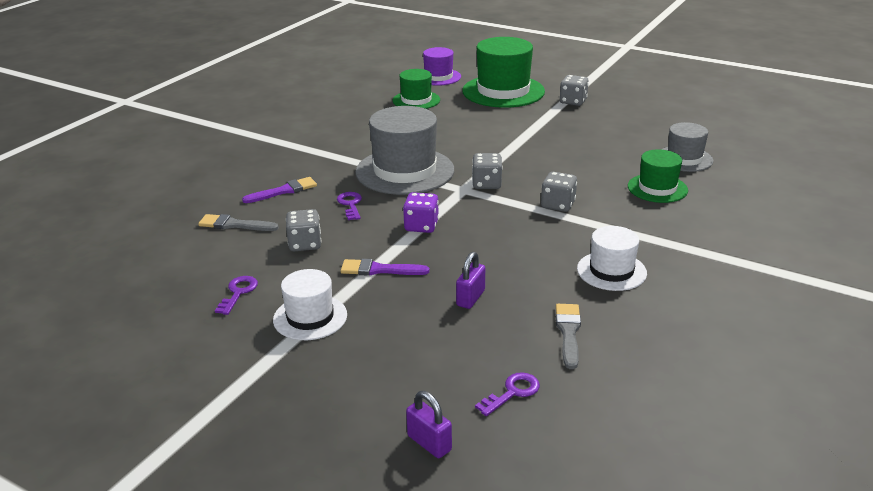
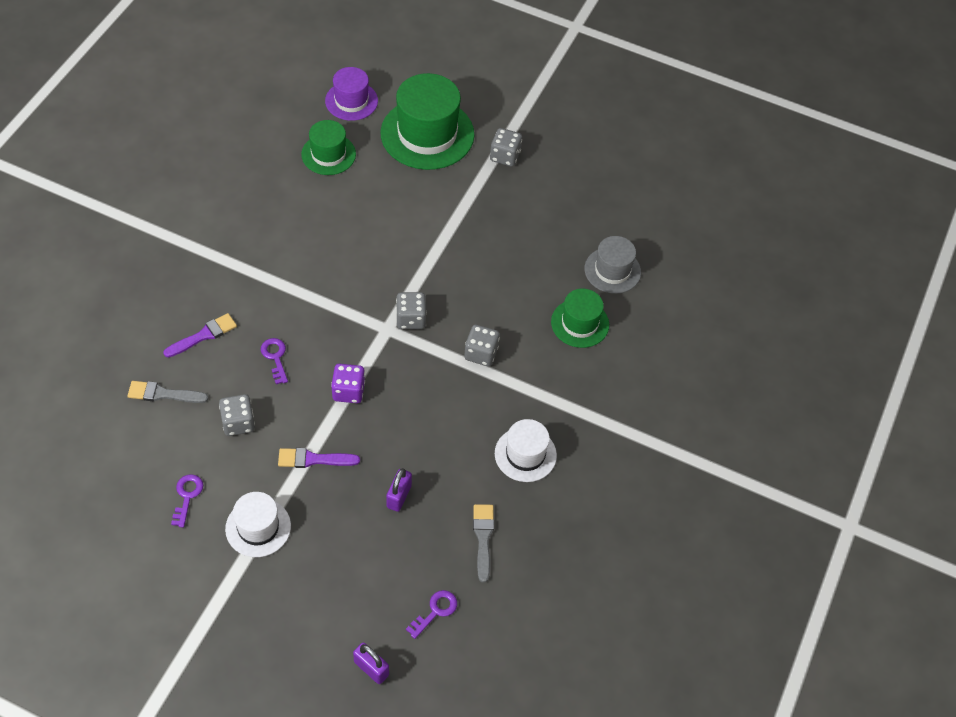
camera: 10 degrees left, 25 degrees up
grey hat [355,106,454,195] -> none

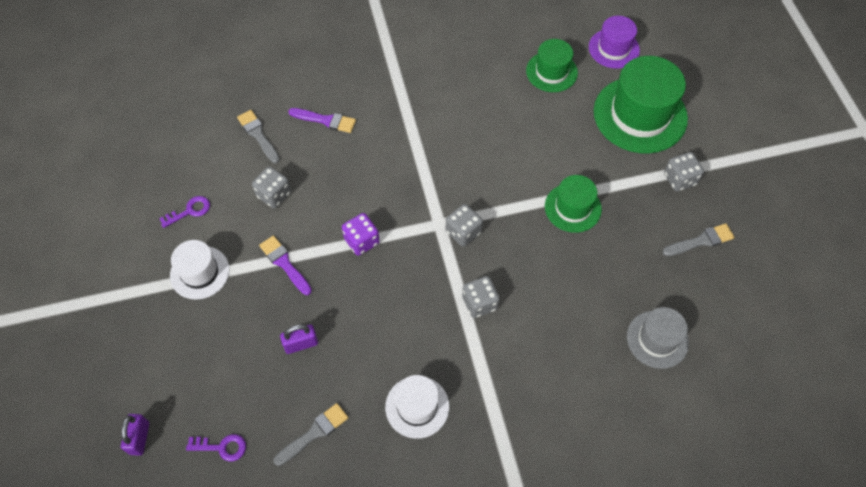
camera: 55 degrees right, 5 degrees up
purple key [261,338,288,384] -> none
green hat [551,288,609,348] -> green hat moved to [545,175,602,233]
none -> grey brush [663,223,735,256]

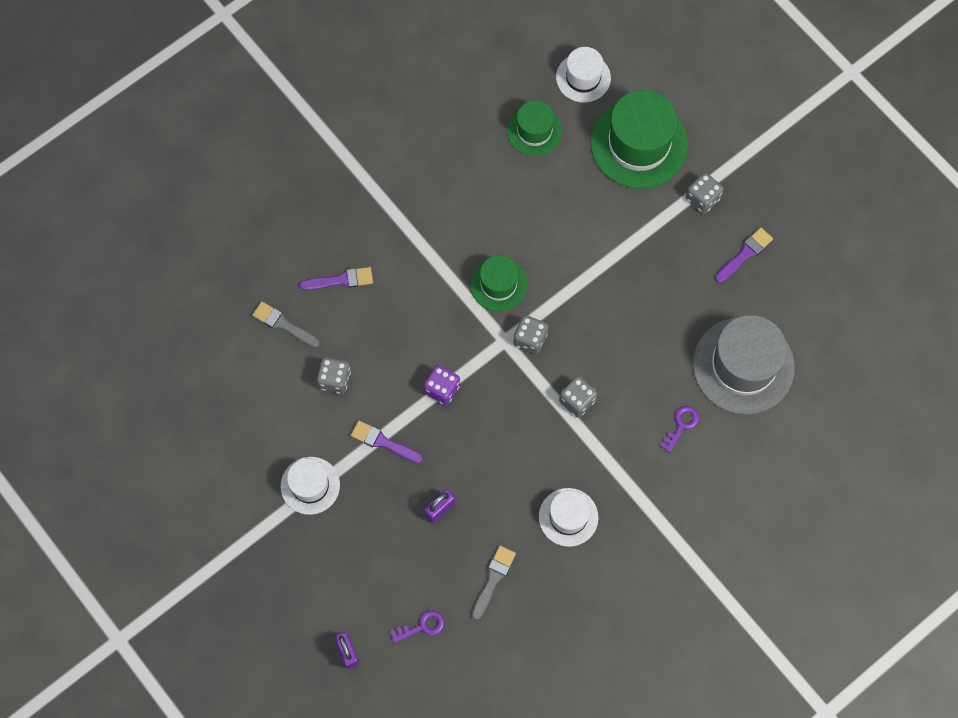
camera: 25 degrees left, 10 degrees up
purple key [159,196,210,228] -> purple key moved to [660,406,699,453]
green hat [545,175,602,233] -> green hat moved to [470,255,527,311]
purple hat [589,16,640,68] -> white hat [556,47,611,102]
grey hat [627,307,689,369] -> grey hat [693,315,795,415], size x1.75
grey brush [663,223,735,256] -> purple brush [715,228,773,283]

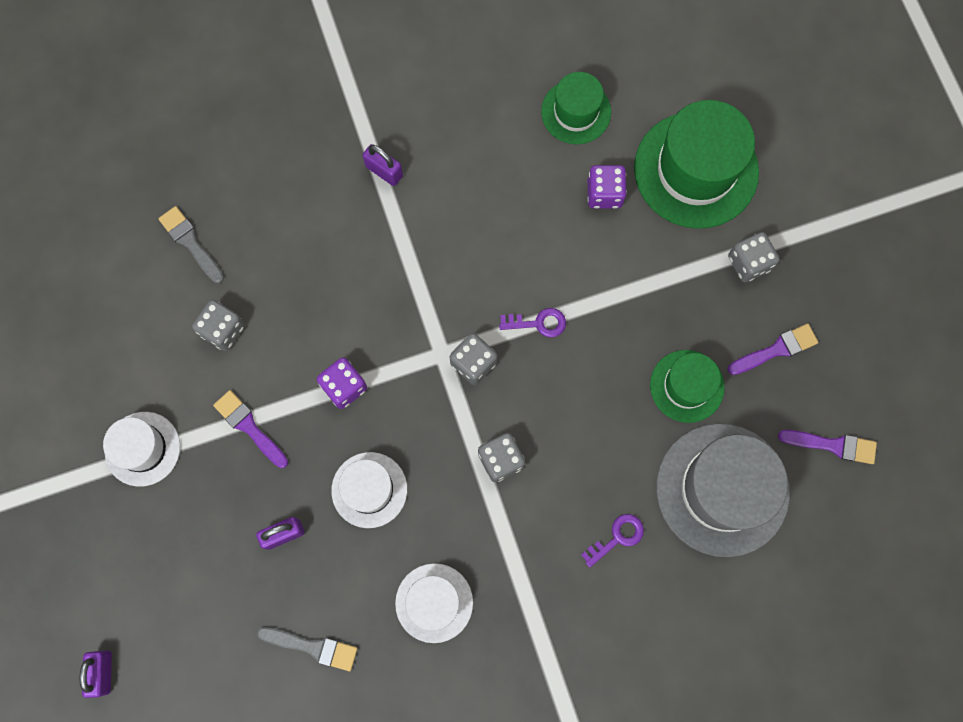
camera: 20 degrees right, 5 degrees up
purple brush [299,267,373,290] -> purple brush moved to [778,430,877,464]
purple key [390,610,444,643] -> purple key moved to [499,308,566,337]
green hat [470,255,527,311] -> green hat moved to [650,350,725,423]
grey brush [472,546,516,620] -> grey brush turned 60 degrees clockwise [257,627,358,671]
white hat [556,47,611,102] -> white hat moved to [331,452,407,528]
none -> purple padlock [363,144,403,186]
none -> purple dice [587,165,627,208]

